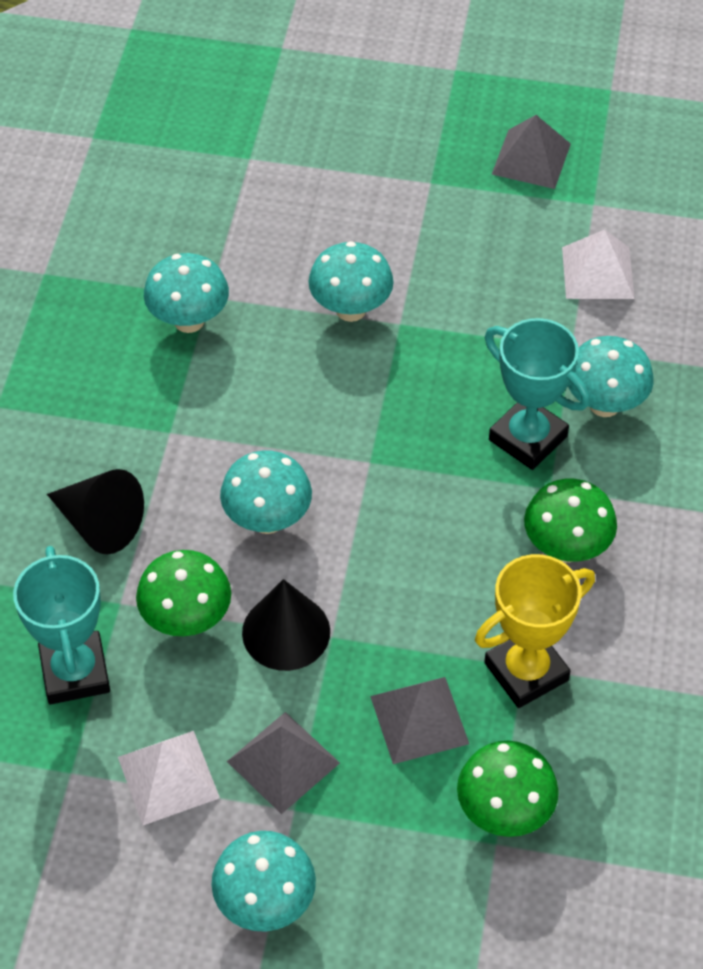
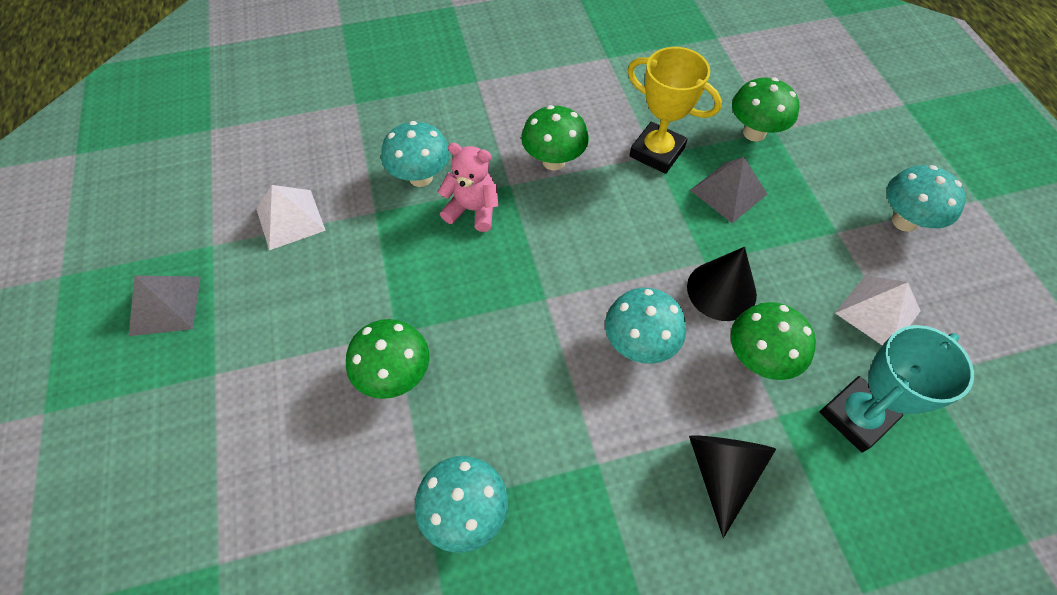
camera: 115 degrees left, 5 degrees up
grey pyramid [227,712,340,814] -> none
turquoise mushroom [308,241,394,322] -> green mushroom [346,319,429,399]
turquoise trophy [485,318,590,470] -> pink teddy bear [438,143,499,232]

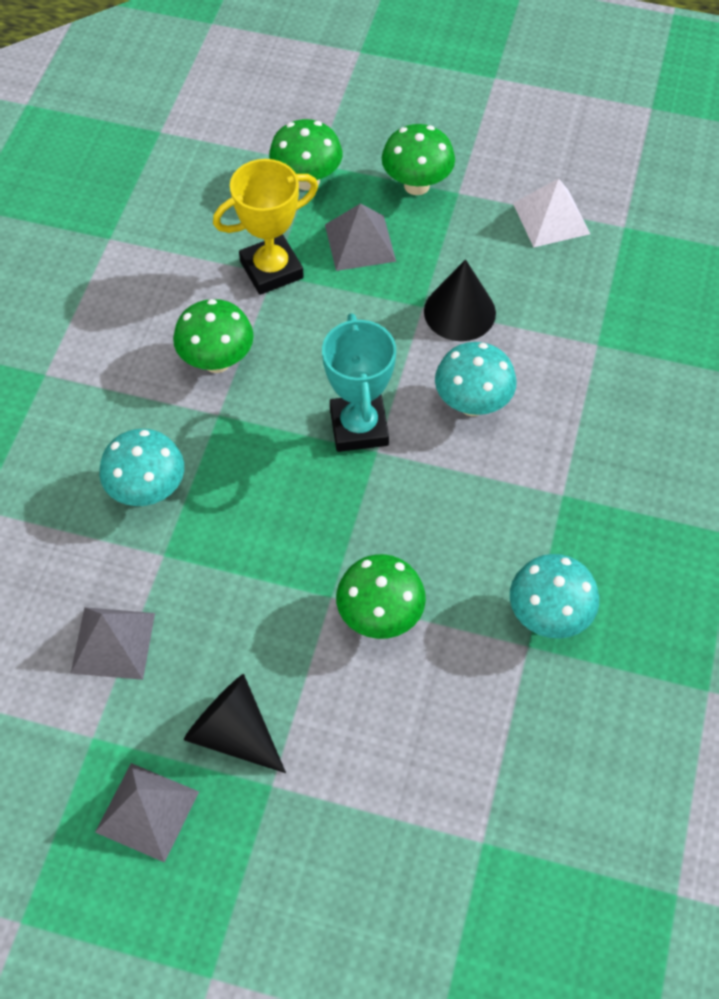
camera: 60 degrees left, 0 degrees up
white pyramid [256,185,326,250] -> grey pyramid [70,607,155,680]
pink teddy bear [438,143,499,232] -> none
black cone [689,435,776,538] -> black cone moved to [184,674,286,773]
green mushroom [731,302,816,380] -> green mushroom moved to [382,124,455,195]
turquoise trophy [820,325,974,452] -> turquoise trophy moved to [322,313,396,452]
turquoise mushroom [887,165,966,232] -> none

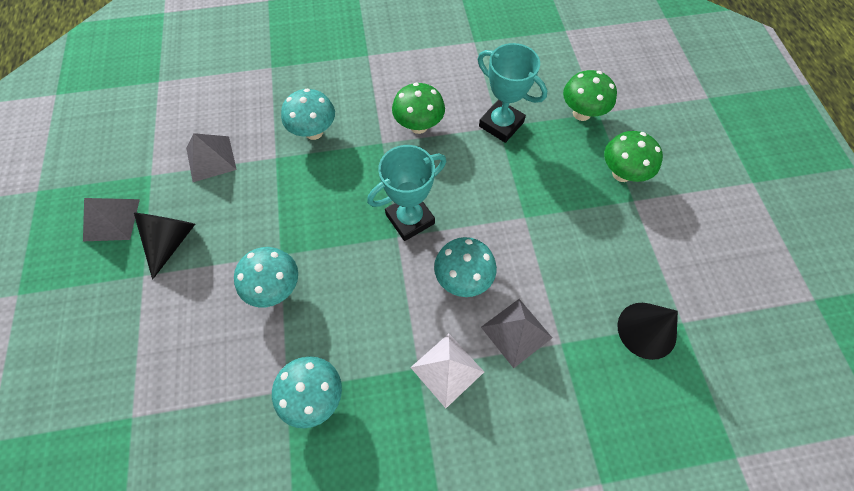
camera: 65 degrees right, 5 degrees up
yellow trophy [213,159,318,295] -> turquoise trophy [478,43,547,143]
grey pyramid [325,204,396,271] -> grey pyramid moved to [481,299,552,368]
green mushroom [336,554,426,639] -> turquoise mushroom [234,247,298,307]
black cone [424,259,496,341] -> black cone moved to [618,303,678,360]
white pyramid [513,179,590,248] -> white pyramid moved to [410,334,484,408]

